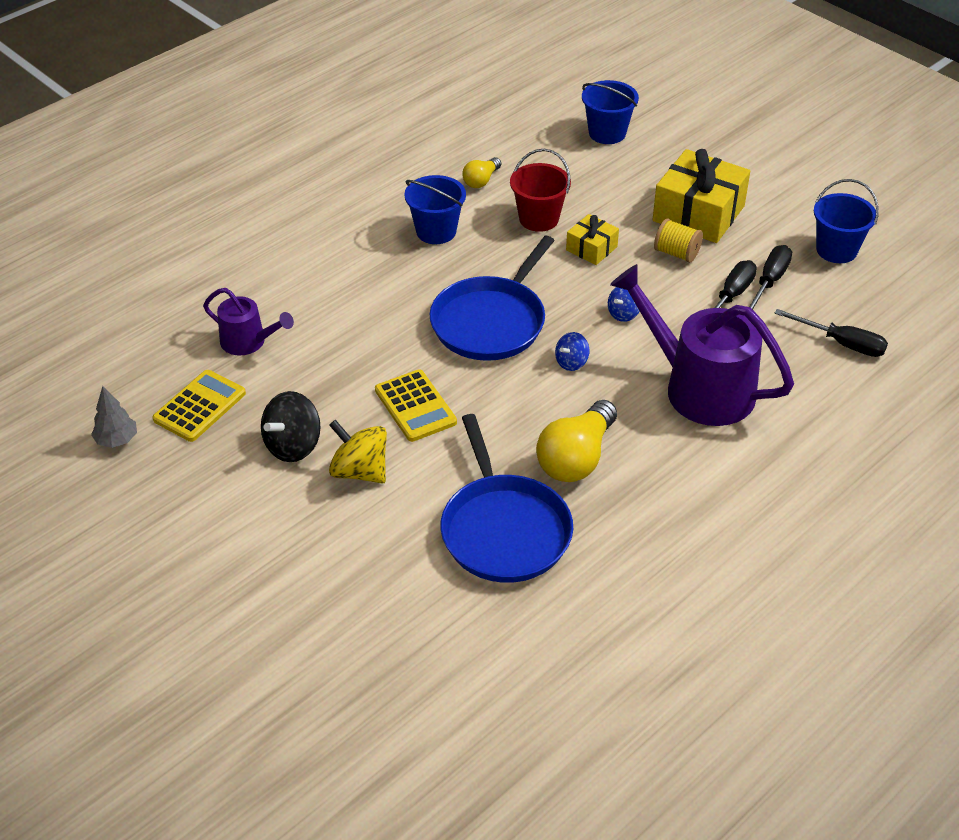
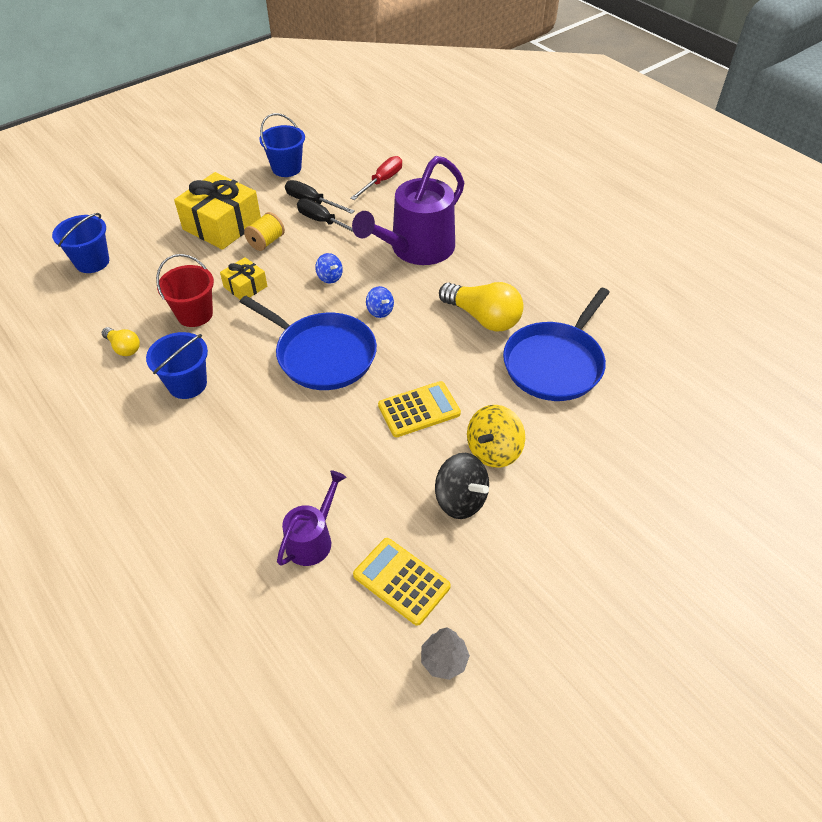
camera: 85 degrees left, 5 degrees up
blue pan [440,414,573,583] -> blue pan turned 135 degrees clockwise [503,287,610,401]
black screwdriver [775,309,888,357] -> red screwdriver [350,156,402,200]

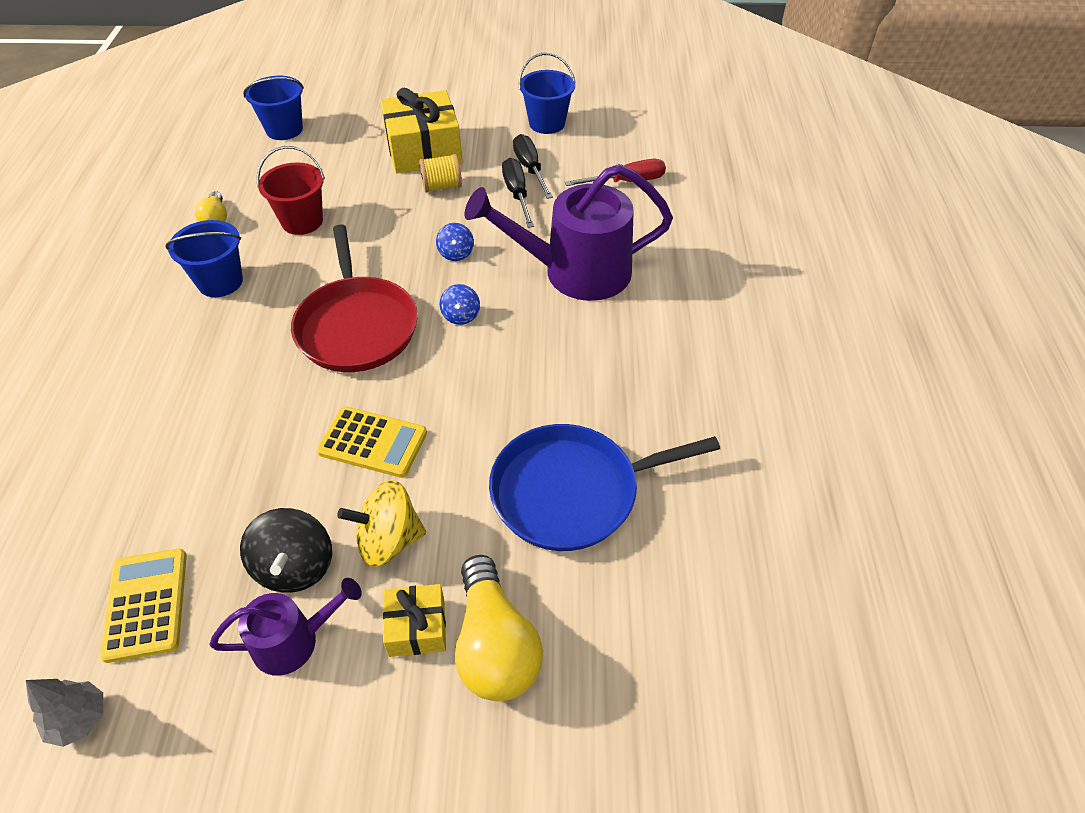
camera: 40 degrees right, 0 degrees up
yellow gift [220,257,267,300] -> yellow gift moved to [383,584,446,657]
blue pan [240,296,377,390] -> red pan [291,224,418,372]
purple watering can [277,470,347,566] -> purple watering can moved to [210,578,362,676]
yellow light bulb [439,282,524,332] -> yellow light bulb moved to [455,555,543,701]

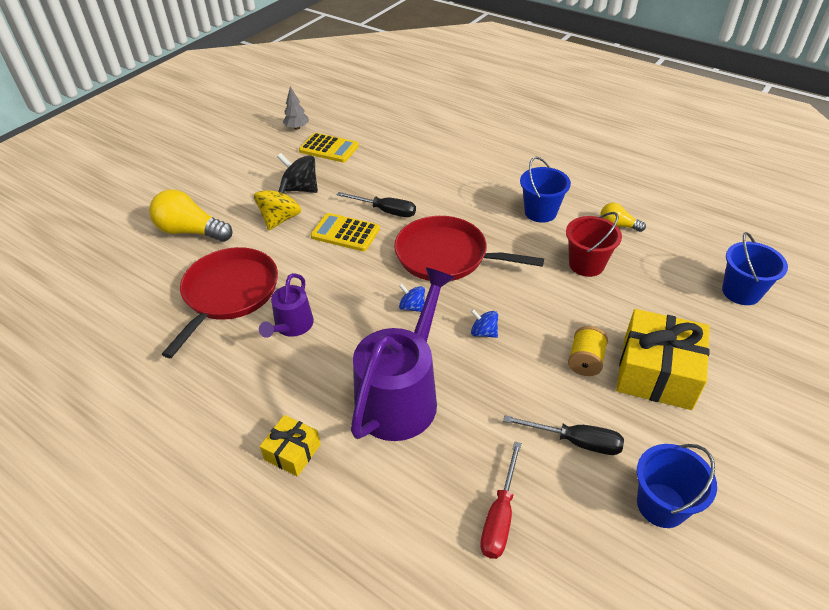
camera: 125 degrees right, 5 degrees down
purple watering can [210,578,362,676] -> purple watering can moved to [259,273,314,338]
yellow calculator [317,407,427,478] -> yellow calculator turned 60 degrees clockwise [311,213,380,251]
yellow gift [383,584,446,657] -> yellow gift moved to [260,415,321,477]
blue pan [489,424,720,551] -> red pan [162,247,278,358]
black screwdriver [502,158,534,228] -> black screwdriver moved to [337,192,416,217]

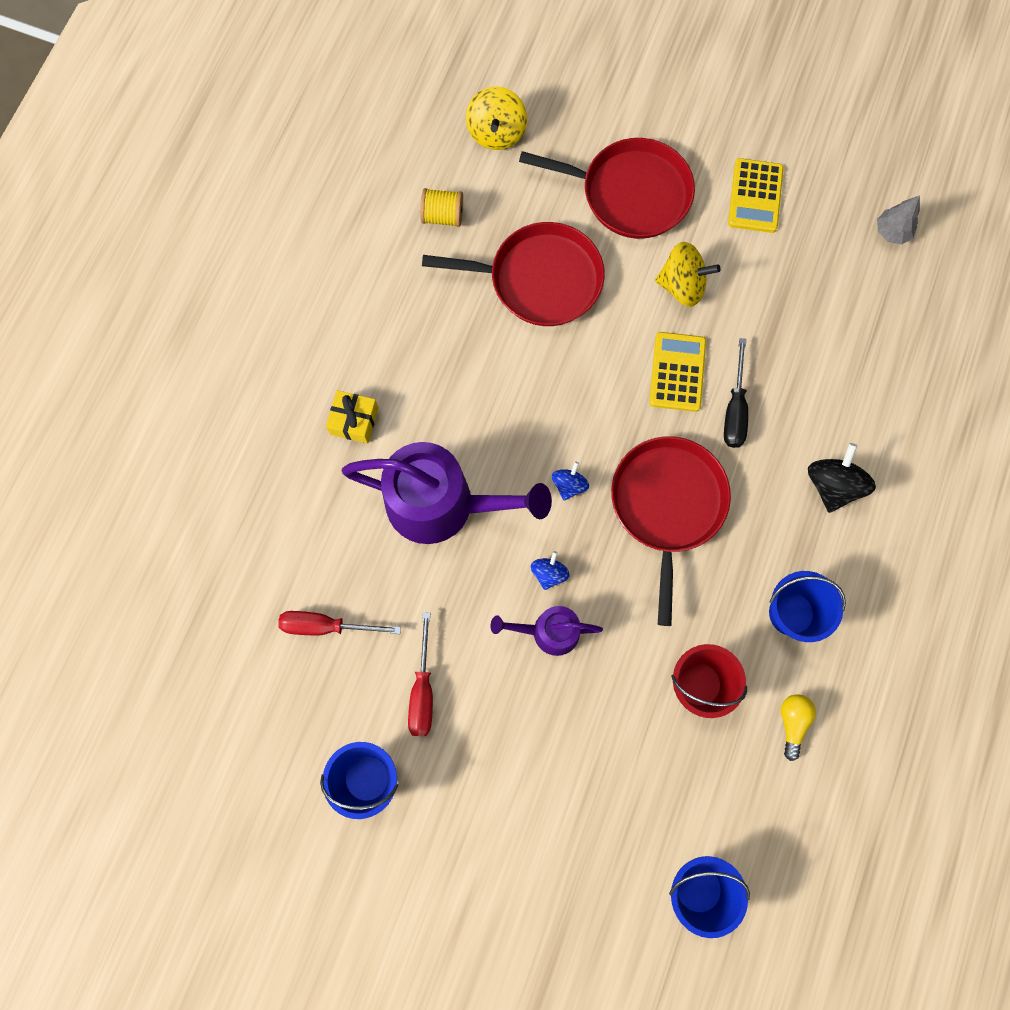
camera: 75 degrees right, 30 degrees up
yellow light bulb [149,189,232,242] -> red pan [519,138,695,239]
purple watering can [259,273,314,338] -> purple watering can moved to [490,606,603,656]
black spinning top [277,153,318,193] -> black spinning top moved to [808,443,876,513]
yellow calculator [299,133,359,163] -> yellow calculator moved to [728,158,784,233]
black screwdriver [503,415,624,455] -> red screwdriver [408,612,433,736]
yellow spool [568,326,608,376] -> yellow spool moved to [420,188,463,227]
yellow gift [616,309,710,410] -> none
none -> yellow spinning top [466,86,527,150]

